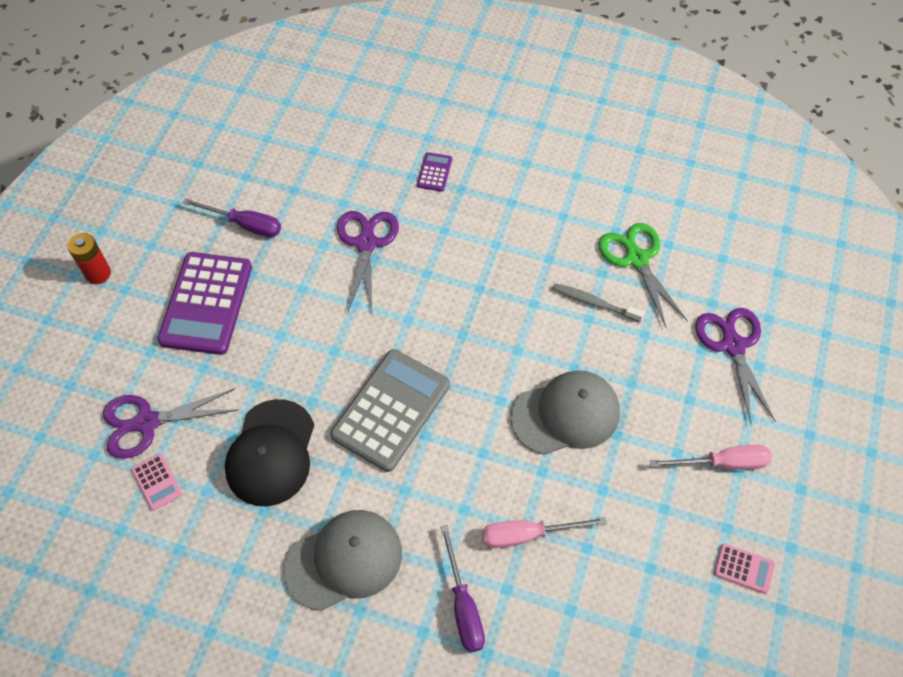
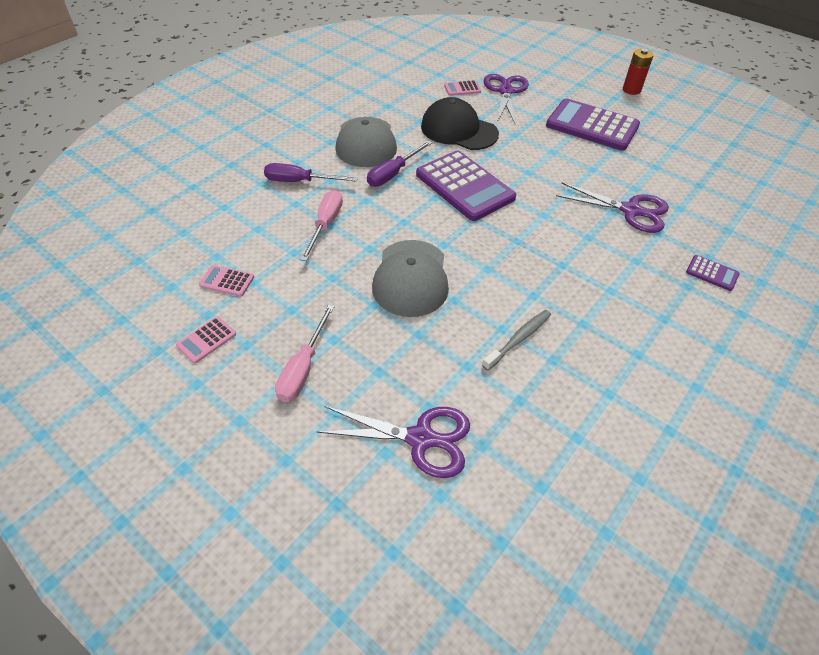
camera: 110 degrees right, 10 degrees down
purple screwdriver [182,198,281,237] -> purple screwdriver moved to [367,140,433,187]
grey calculator [330,349,450,472] -> purple calculator [416,150,516,221]
green scissors [598,223,688,327] -> none
none -> pink calculator [199,265,254,297]

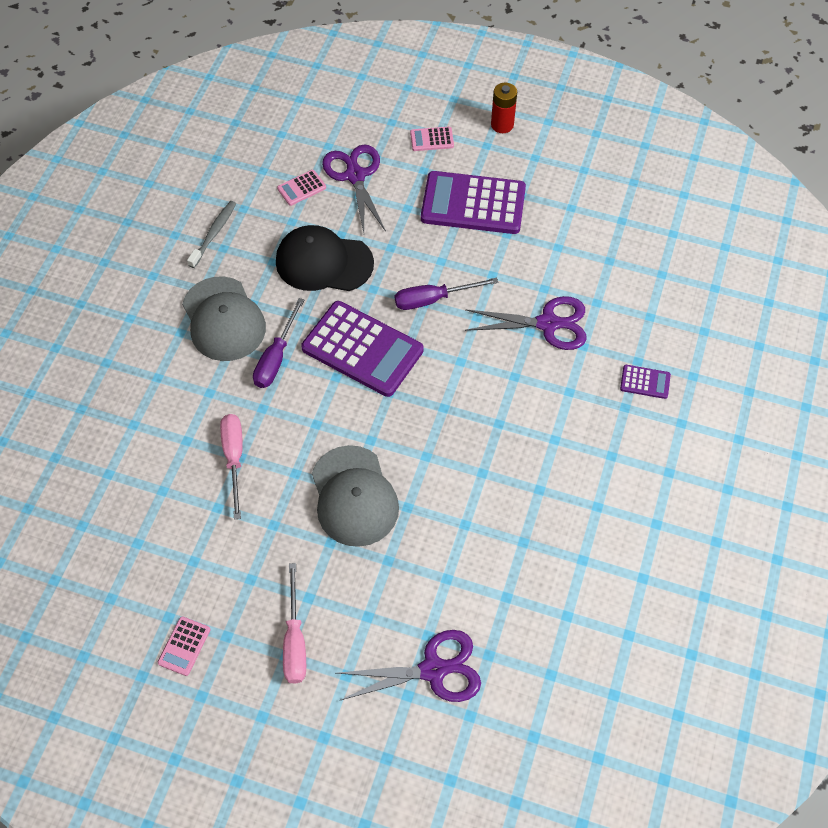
camera: 20 degrees left, 10 degrees up
pink calculator [199,265,254,297] -> pink calculator moved to [410,127,454,151]
purple screwdriver [264,163,358,182] -> purple screwdriver moved to [395,277,498,310]
grey toothbrush [482,310,551,371] -> grey toothbrush moved to [187,201,236,268]

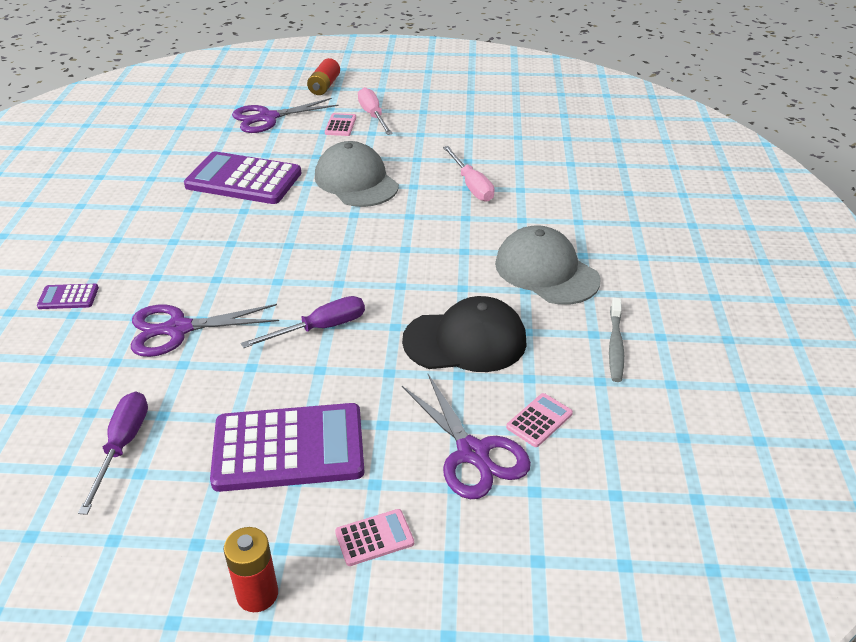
camera: 165 degrees right, 20 degrees down
pink calculator [158,616,210,676] -> pink calculator moved to [325,113,356,136]
purple screwdriver [253,298,304,388] -> purple screwdriver moved to [78,392,148,515]
purple calculator [301,301,424,397] -> purple calculator moved to [184,151,301,204]
none -> red battery [307,58,340,95]

